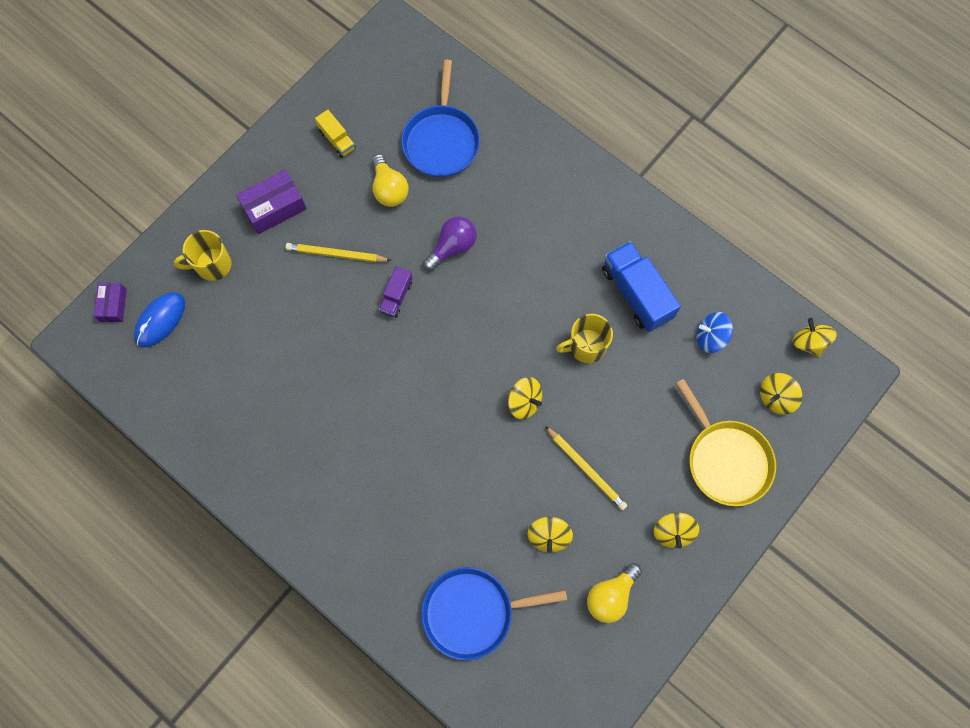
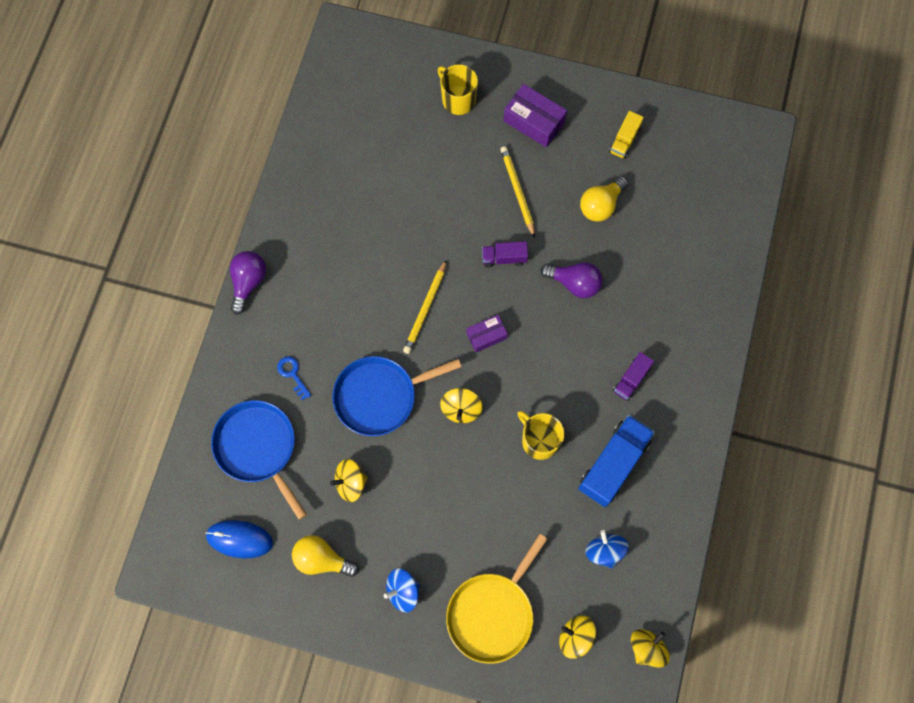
camera: 65 degrees right, 0 degrees up
purple box [94,283,127,322] -> purple box moved to [467,315,508,352]
blue mouse [134,292,185,347] -> blue mouse moved to [205,520,273,559]
blue pan [401,60,480,177] -> blue pan moved to [332,356,461,436]
yellow pencil [545,426,627,510] -> yellow pencil moved to [403,259,447,354]
yellow spinning top [654,513,699,549] -> blue spinning top [384,569,420,613]
none -> purple light bulb [230,251,266,315]
none -> blue key [277,356,311,400]
none -> purple truck [613,352,654,401]

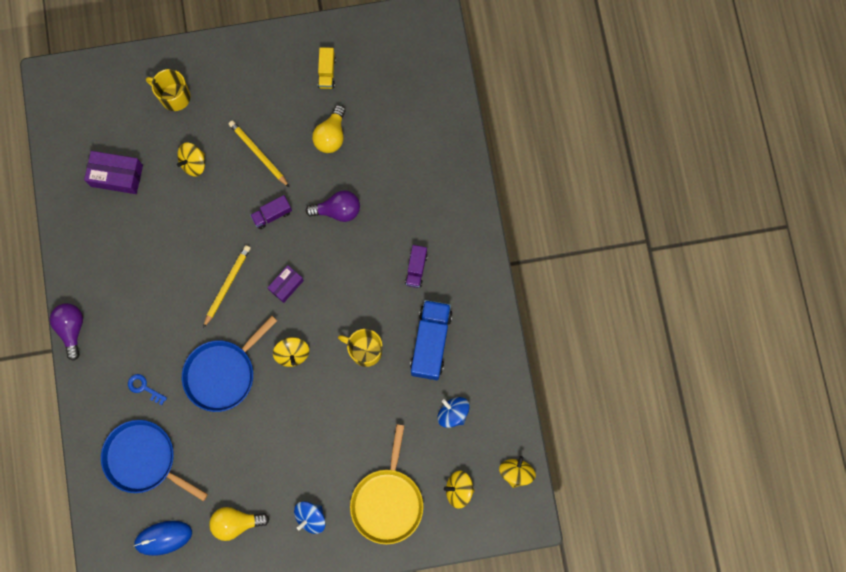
camera: 25 degrees left, 5 degrees up
yellow spinning top [330,459,368,502] -> yellow spinning top moved to [177,143,205,177]
yellow pencil [403,259,447,354] -> yellow pencil turned 150 degrees counterclockwise [203,245,251,328]
purple box [504,84,567,148] -> purple box moved to [84,151,143,194]

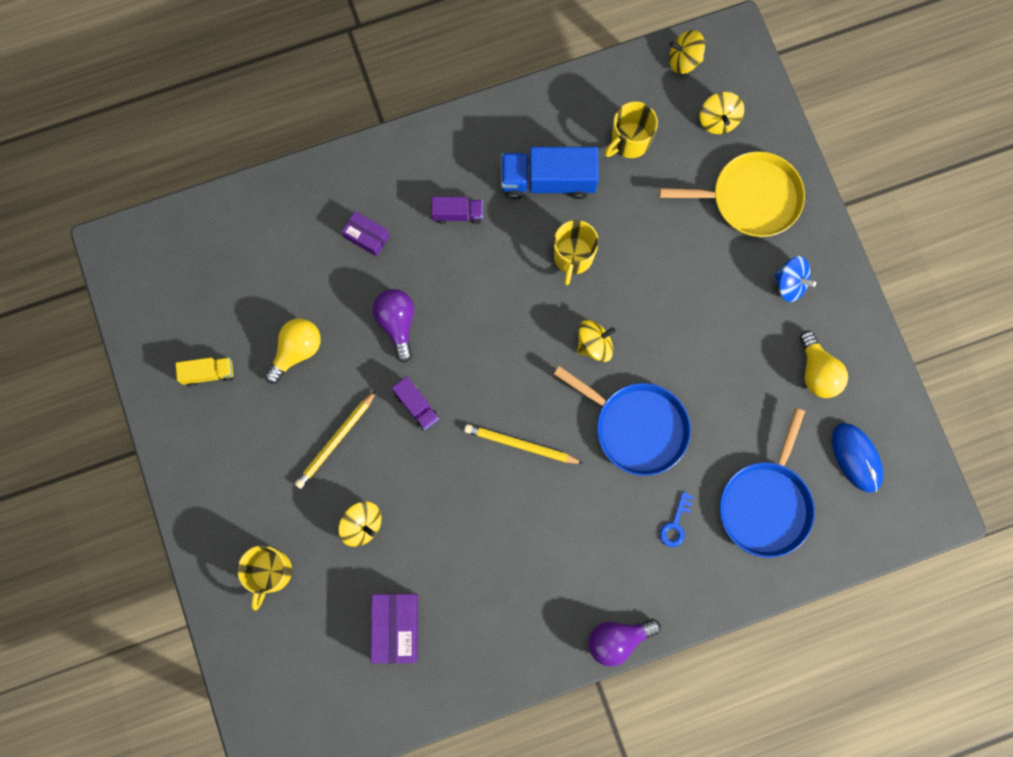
camera: 100 degrees left, 0 degrees up
purple box [268,265,304,303] -> purple box moved to [342,211,390,256]
yellow light bulb [312,105,346,153] -> yellow light bulb turned 60 degrees counterclockwise [265,318,321,384]
blue spinning top [437,397,470,428] -> yellow mug [605,101,658,158]

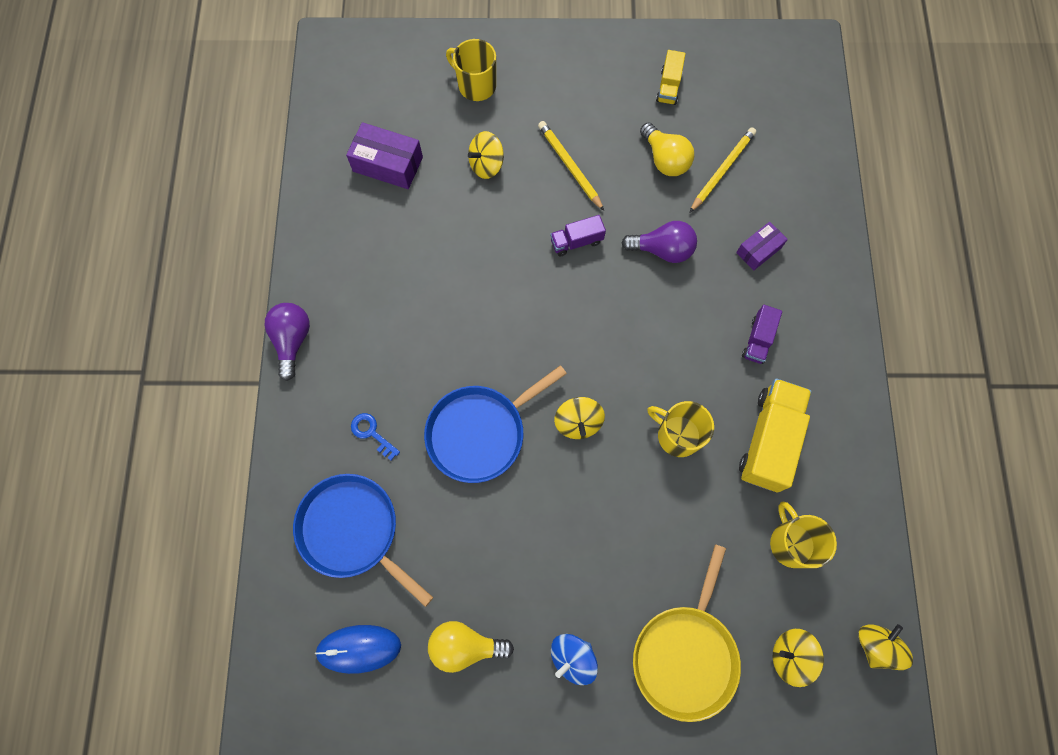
camera: 110 degrees right, 5 degrees down
yellow pencil [464,424,584,464] -> yellow pencil moved to [690,127,756,212]
blue truck [501,147,599,199] -> yellow truck [739,378,812,492]

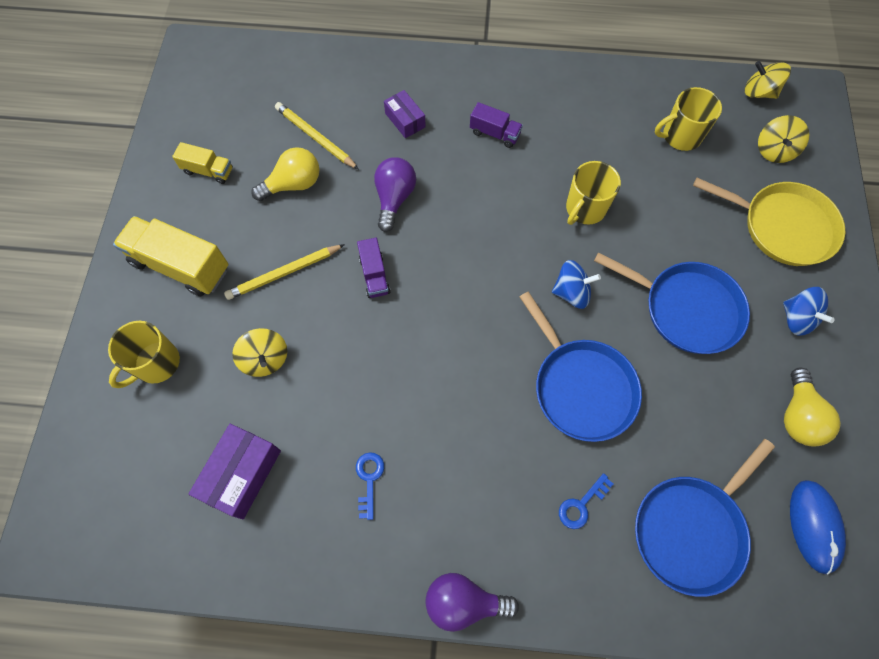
camera: 85 degrees left, 5 degrees down
yellow spinning top [554,397,605,439] -> blue spinning top [552,260,601,309]
yellow truck [739,378,812,492] -> yellow truck moved to [113,216,229,296]
none -> blue key [356,452,384,520]
none -> blue pan [594,252,750,354]

